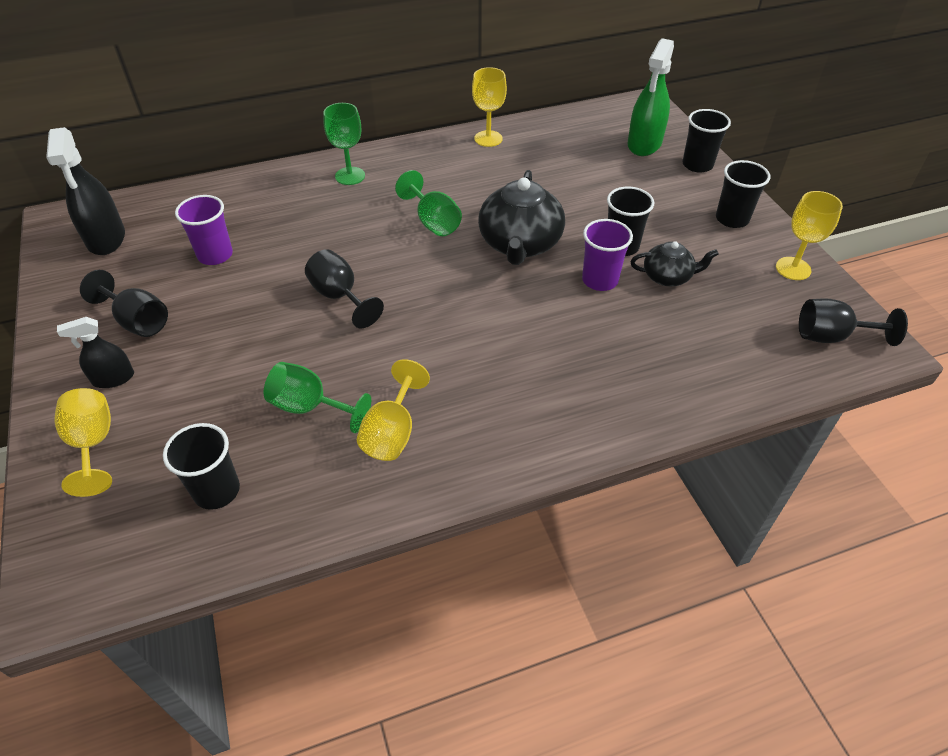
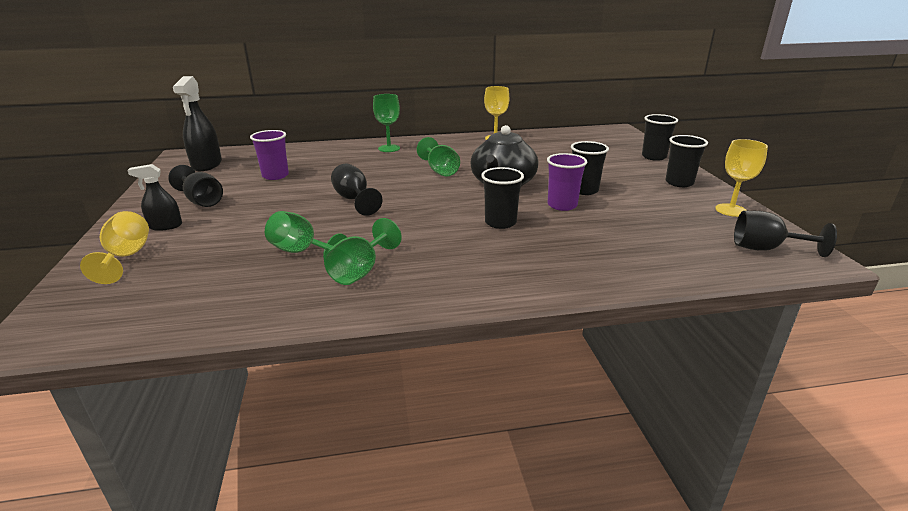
camera: 10 degrees right, 20 degrees down
black cup [163,423,240,510] -> black cup moved to [481,167,524,229]
yellow goblet [357,359,430,461] -> green goblet [324,218,402,285]
green spray bottle [627,38,674,156] -> none
black teapot [630,241,719,286] -> none

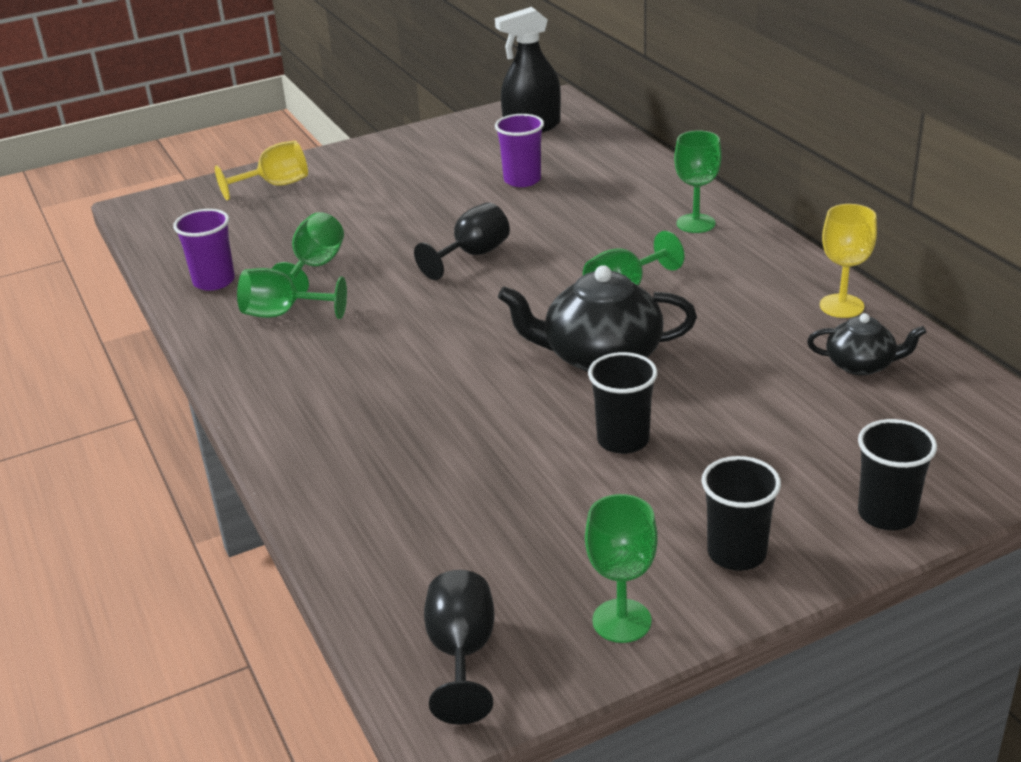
camera: 75 degrees right, 5 degrees up
black spray bottle [127,164,182,231] -> none
black goblet [168,165,223,207] -> none
black cup [481,167,524,229] -> none
purple cup [547,153,587,211] -> purple cup moved to [173,209,235,291]
yellow goblet [715,139,768,217] -> green goblet [585,494,658,643]
none -> black teapot [807,313,927,376]

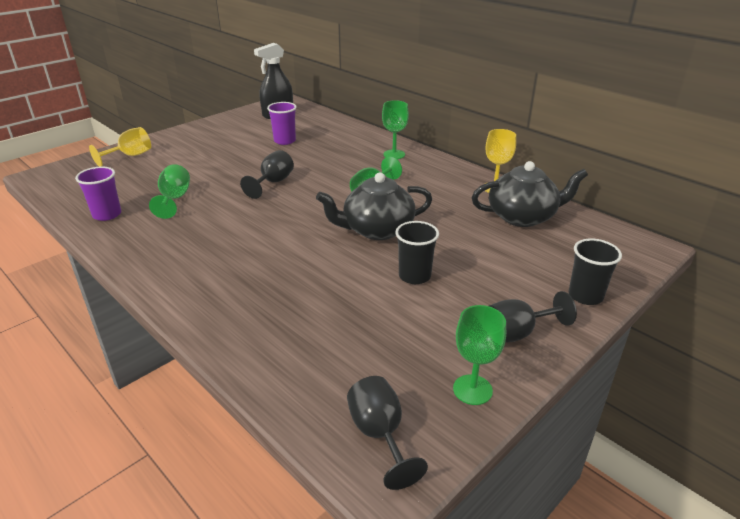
camera: 20 degrees left, 0 degrees up
green goblet [237,268,347,319] -> none
black cup [702,456,781,571] -> black goblet [489,291,577,343]
black teapot [807,313,927,376] -> black teapot [471,161,588,227], size x1.77

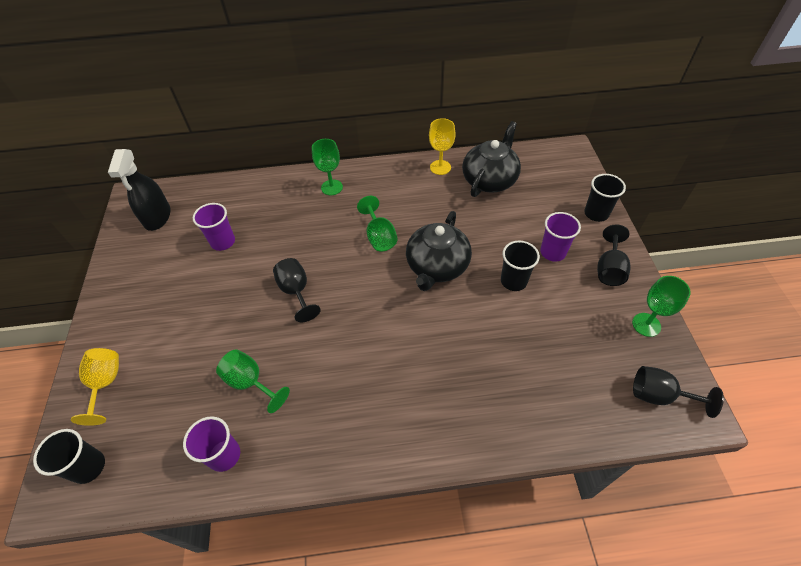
camera: 50 degrees left, 20 degrees up
none -> black cup [33,429,105,484]
none -> purple cup [540,212,581,262]

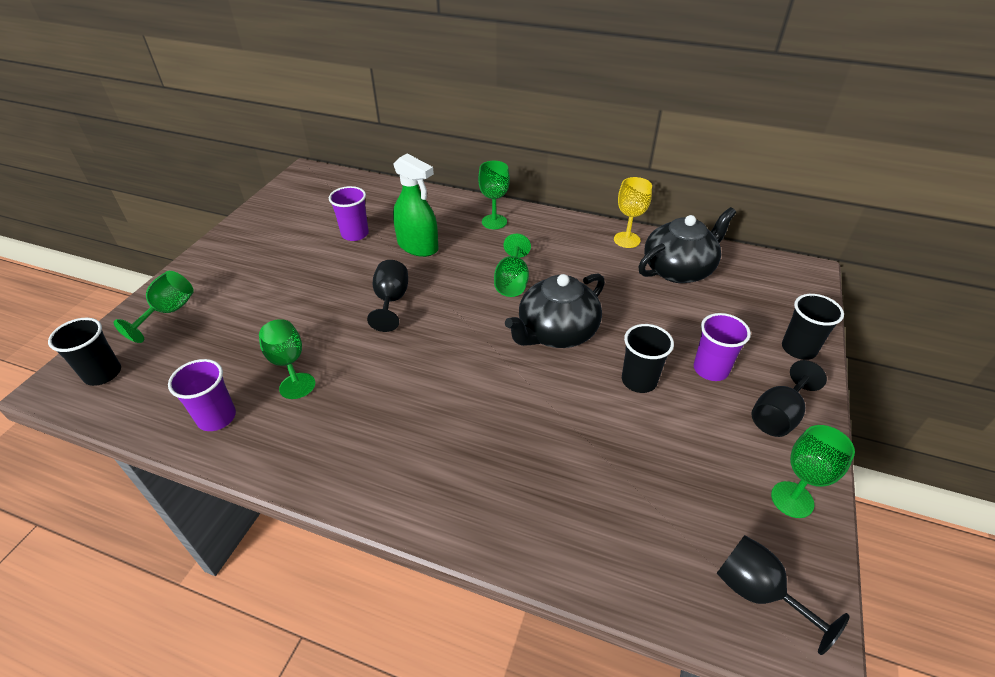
camera: 25 degrees right, 10 degrees down
yellow goblet [71,348,119,426] -> green goblet [114,271,194,343]
black spray bottle [108,149,171,231] -> none
none -> green spray bottle [393,153,439,257]

